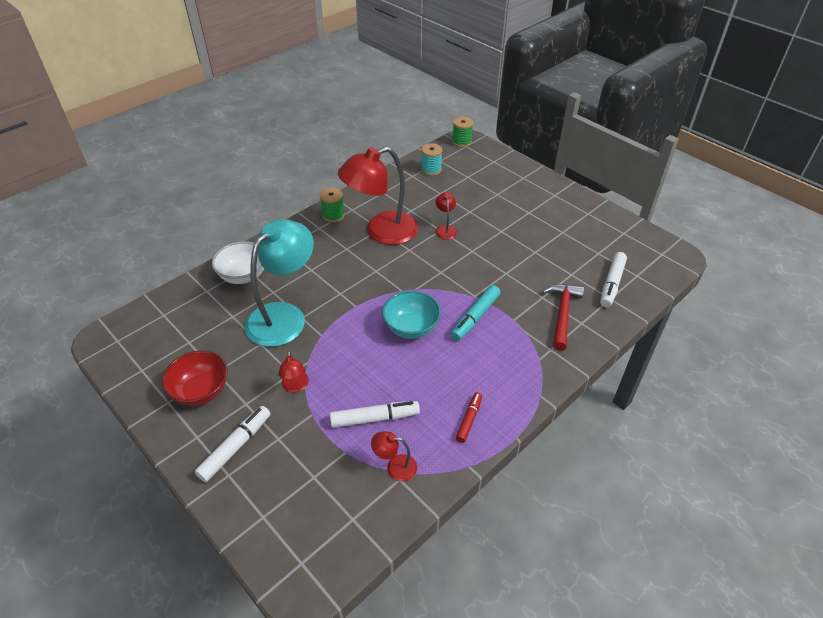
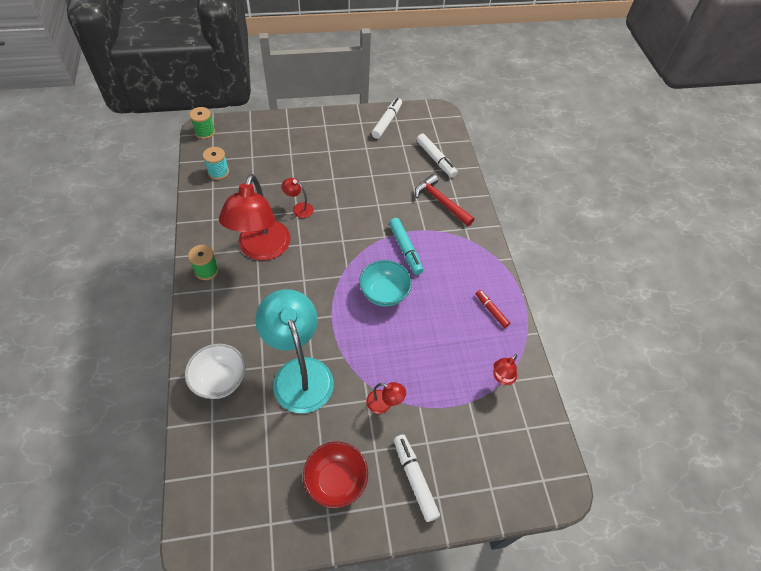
camera: 60 degrees left, 10 degrees up
white marker [330,401,420,428] -> white marker moved to [371,98,402,139]

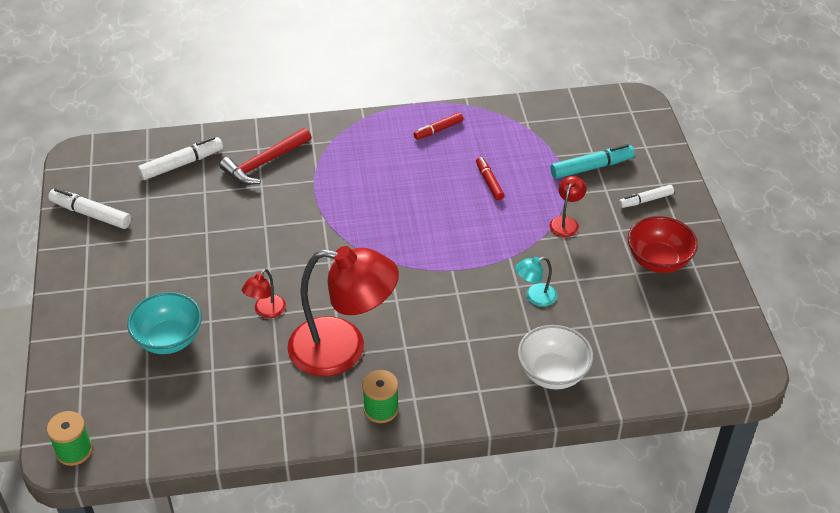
camera: 85 degrees left, 10 degrees down
turquoise spool [203,147,229,180] -> none
turquoise lamp [255,289,334,413] -> turquoise lamp [515,257,557,307], size x0.42
turquoise bowl [359,260,412,307] -> turquoise bowl moved to [127,292,202,354]
turquoise marker [389,218,423,275] -> turquoise marker moved to [551,144,635,179]
white marker [394,434,440,522] -> white marker [619,185,674,208], size x0.65
red lamp [493,354,517,385] -> none
none -> red marker [476,157,504,200]

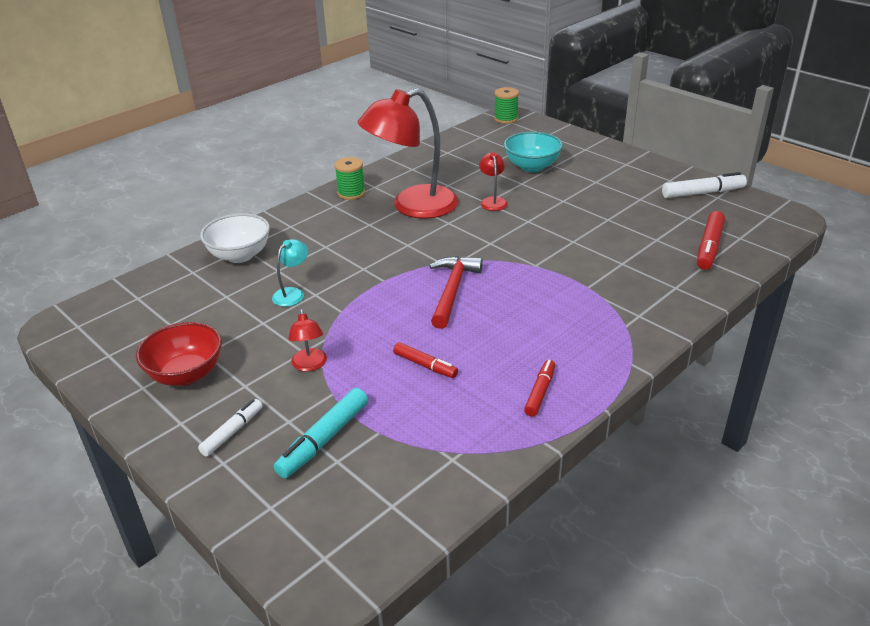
camera: 145 degrees right, 10 degrees down
white marker [138,137,223,180] -> red marker [697,211,725,270]
red hammer [220,128,311,185] -> red hammer moved to [429,256,483,329]

